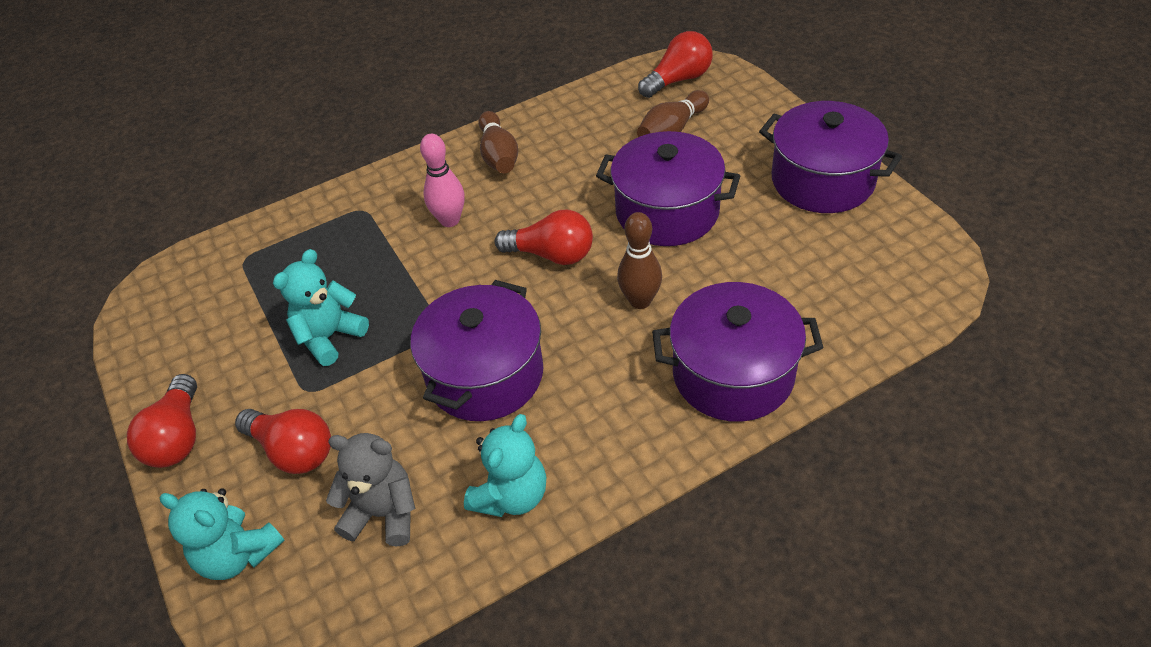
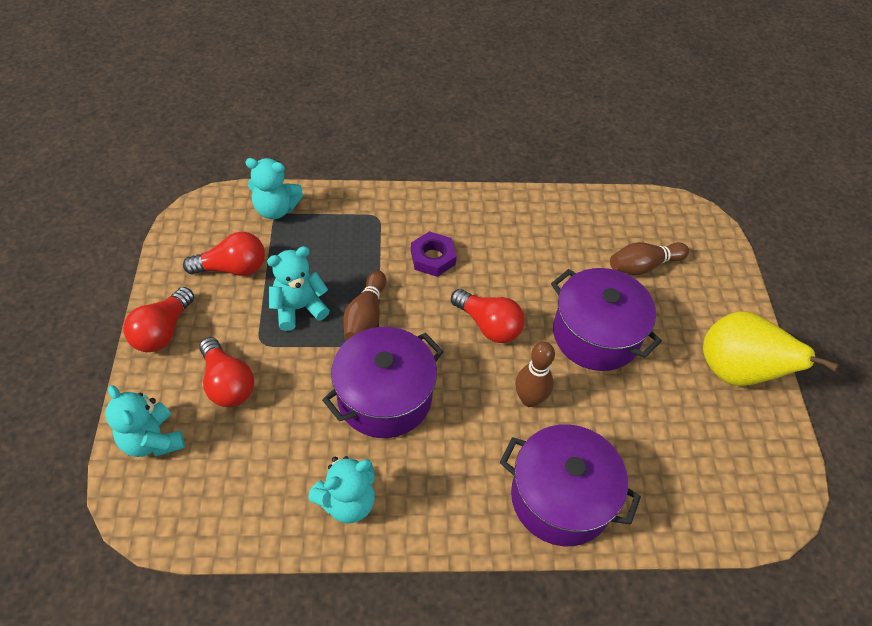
camera: 20 degrees right, 5 degrees up
grey teddy bear [326,433,415,547] -> none
pink bowling pin [420,134,465,227] -> purple nut [411,231,456,277]
brown bowling pin [479,111,518,173] -> brown bowling pin moved to [343,271,386,341]
red light bulb [638,31,713,98] -> red light bulb moved to [183,232,265,276]
purple pot [759,101,902,213] -> yellow pear [703,311,839,386]
none -> turquoise teddy bear [246,158,303,219]

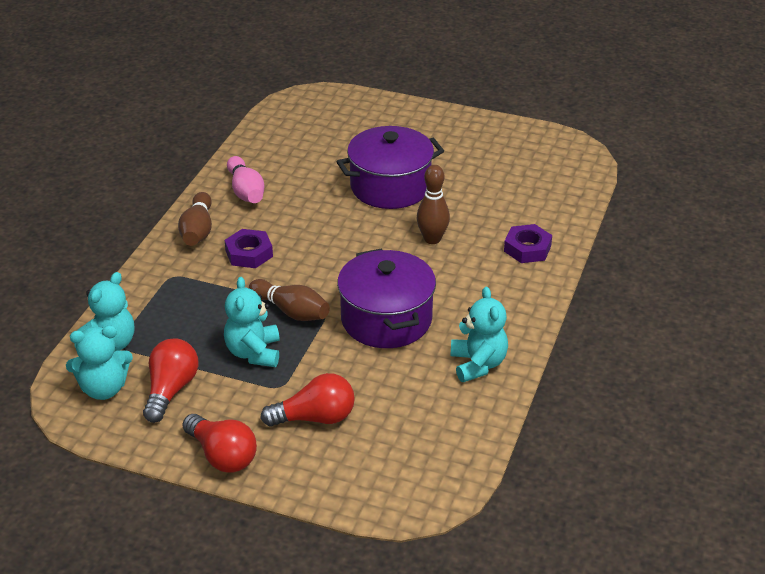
camera: 65 degrees left, 15 degrees down
turquoise teddy bear [105,385,185,457] -> turquoise teddy bear moved to [66,326,133,400]
red light bulb [451,289,525,343] -> none
purple pot [500,424,641,546] -> purple nut [504,224,552,263]
brown bowling pin [610,242,689,275] -> brown bowling pin moved to [178,192,212,246]
yellow pear [703,311,839,386] -> none
none -> pink bowling pin [227,156,265,203]

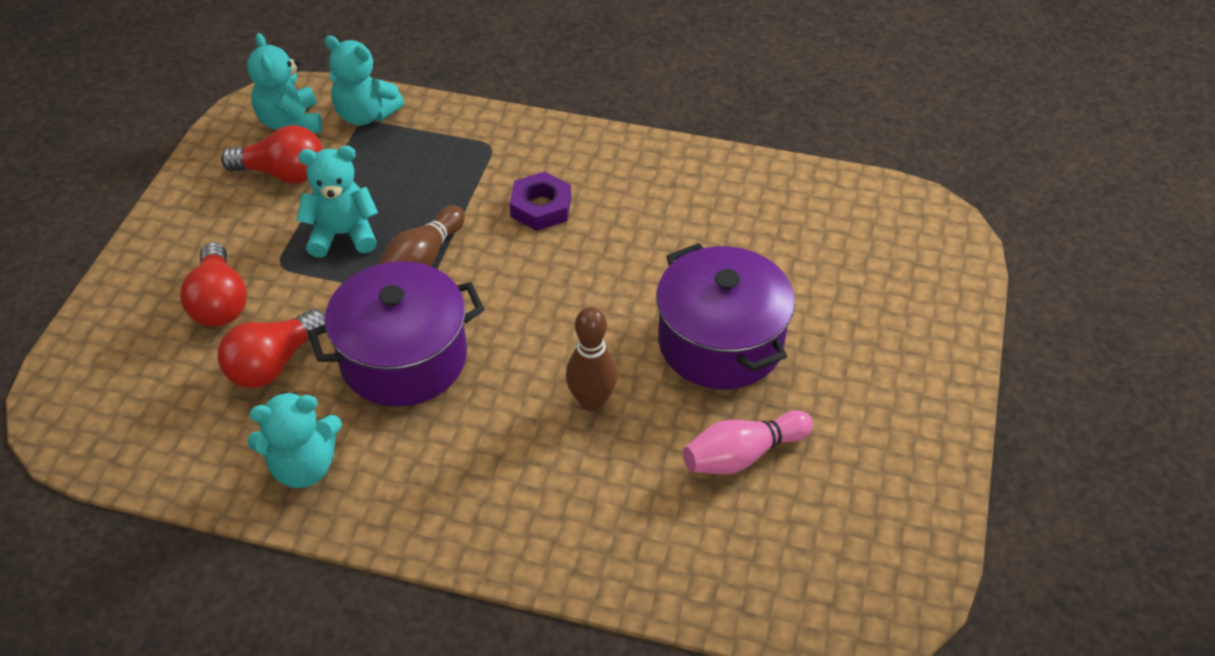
camera: 85 degrees right, 10 degrees up
brown bowling pin [178,192,212,246] -> none
red light bulb [182,414,257,473] -> red light bulb moved to [218,309,325,388]
pink bowling pin [227,156,265,203] -> pink bowling pin moved to [683,410,813,474]
purple nut [504,224,552,263] -> none

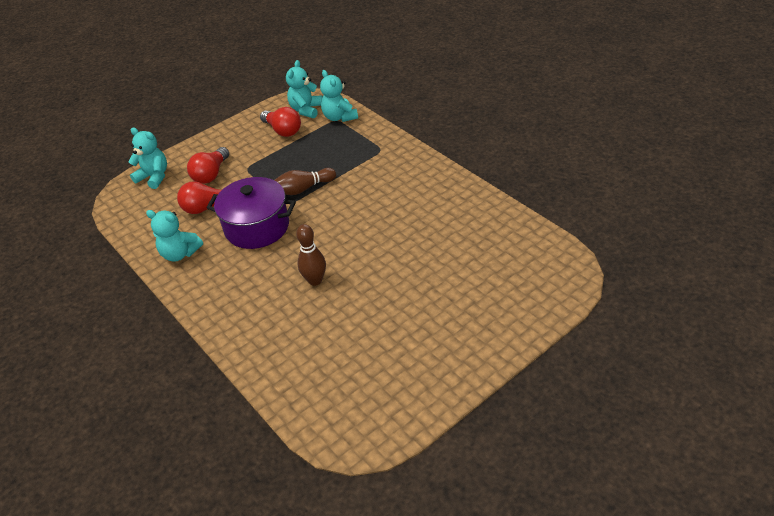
camera: 40 degrees right, 5 degrees down
turquoise teddy bear [296,146,378,258] -> turquoise teddy bear moved to [128,128,167,189]
purple nut [510,172,571,231] -> none
purple pot [656,243,795,389] -> none
pink bowling pin [683,410,813,474] -> none

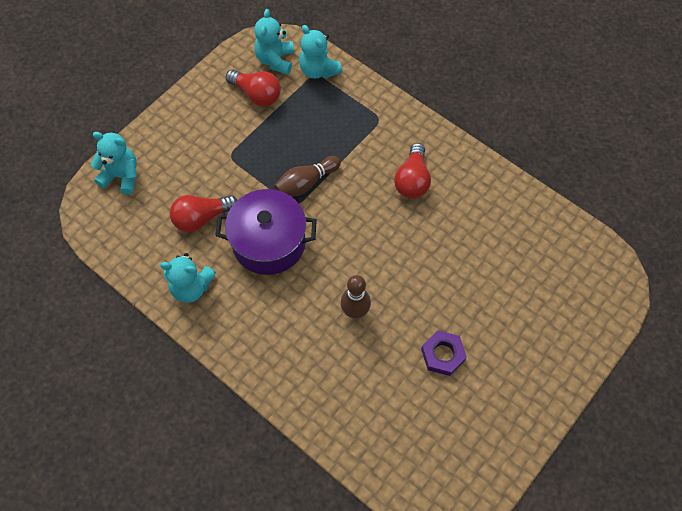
camera: 15 degrees left, 20 degrees up
red light bulb [187,147,229,184] -> red light bulb moved to [394,143,431,199]
none -> purple nut [421,330,467,376]

